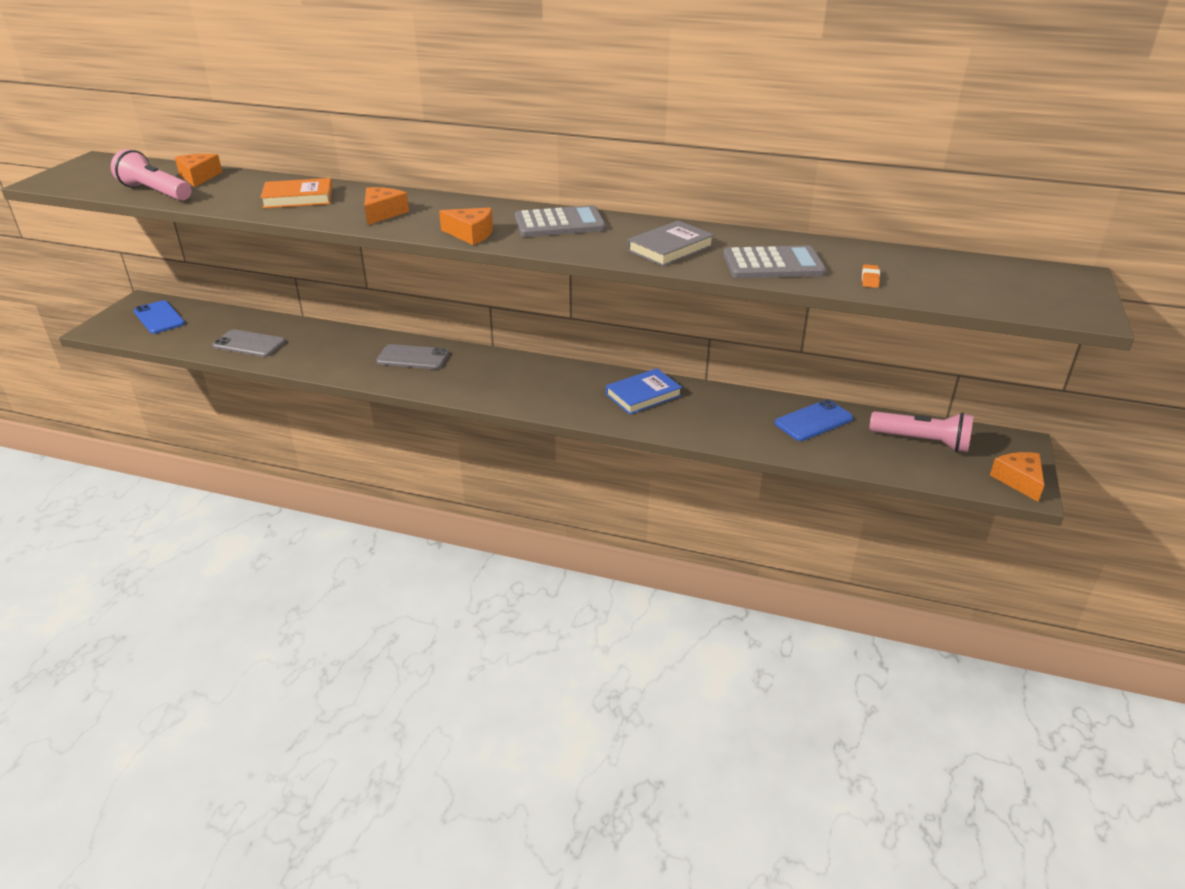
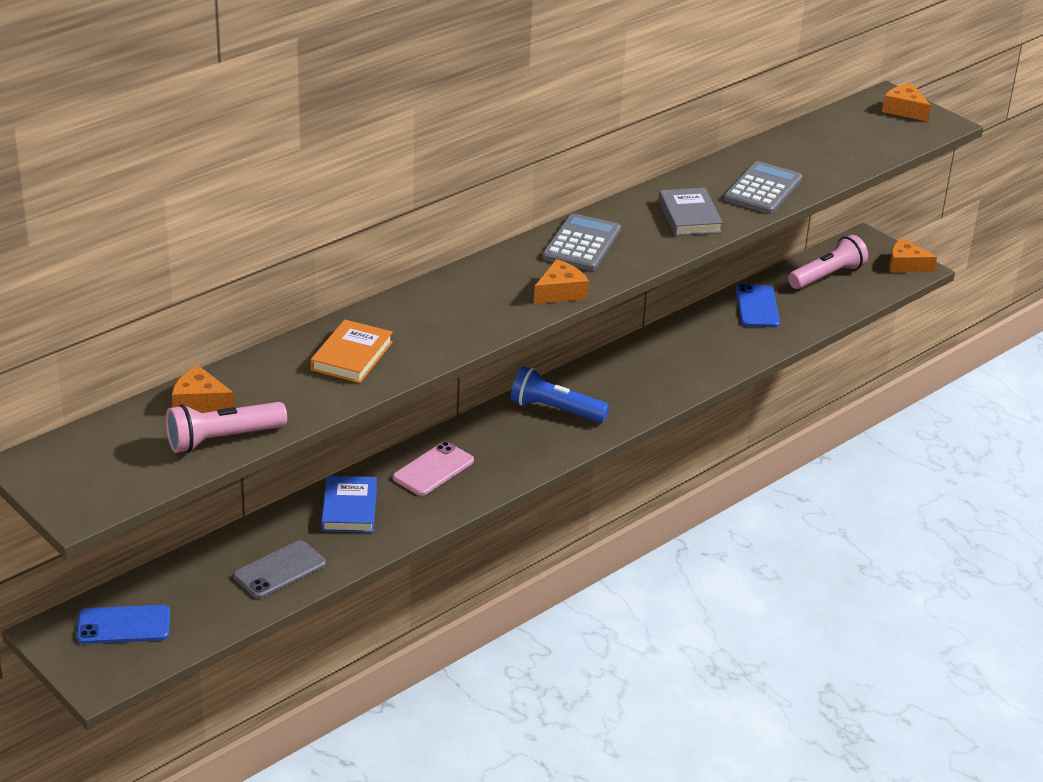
camera: 60 degrees left, 0 degrees up
orange cheese [364,187,409,225] -> orange cheese moved to [882,84,931,122]
grey phone [376,344,449,369] -> pink phone [393,442,474,496]
blue book [606,368,682,414] -> blue book moved to [321,476,377,533]
orange eraser [862,264,880,288] -> none
none -> blue flashlight [511,366,609,423]

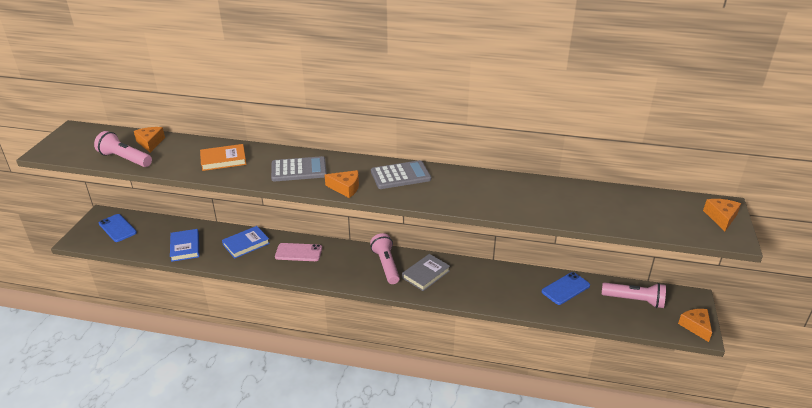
camera: 55 degrees right, 0 degrees up
grey phone [233,540,326,599] -> blue book [170,229,199,262]
blue flashlight [511,366,609,423] -> pink flashlight [370,233,400,284]
grey book [658,188,723,236] -> grey book moved to [402,254,450,291]
grey calculator [723,161,802,214] -> grey calculator moved to [271,156,327,182]

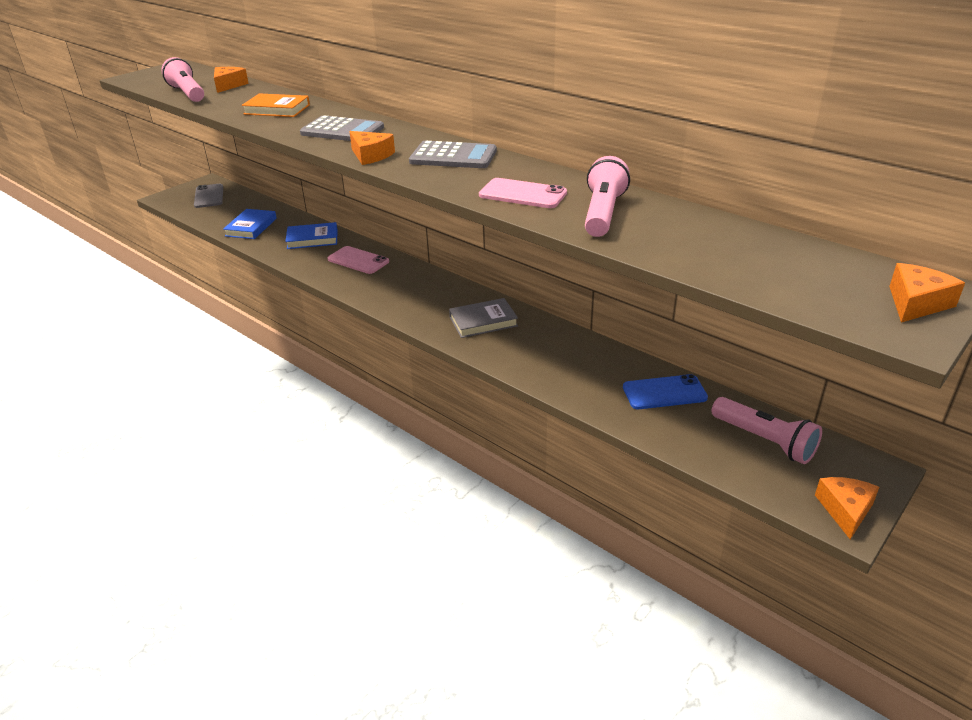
camera: 30 degrees right, 0 degrees up
blue phone [99,214,137,242] -> grey phone [194,184,223,208]
pink flashlight [370,233,400,284] -> pink flashlight moved to [585,156,630,237]
none -> pink phone [479,178,567,208]

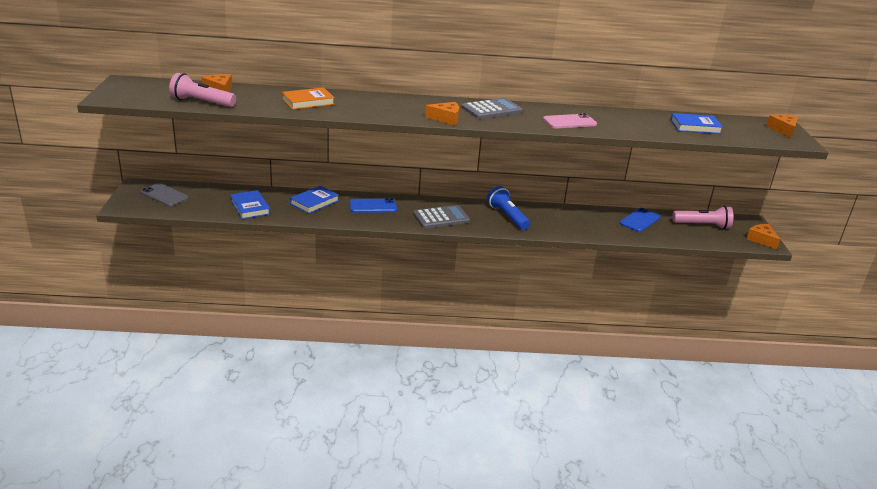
camera: 45 degrees left, 5 degrees down
grey calculator [300,115,384,141] -> grey calculator moved to [413,205,470,228]
pink phone [328,246,389,274] -> blue phone [350,198,397,213]
grey book [449,298,518,338] -> blue flashlight [487,186,530,230]
pink flashlight [585,156,630,237] -> none
none -> blue book [671,113,723,134]

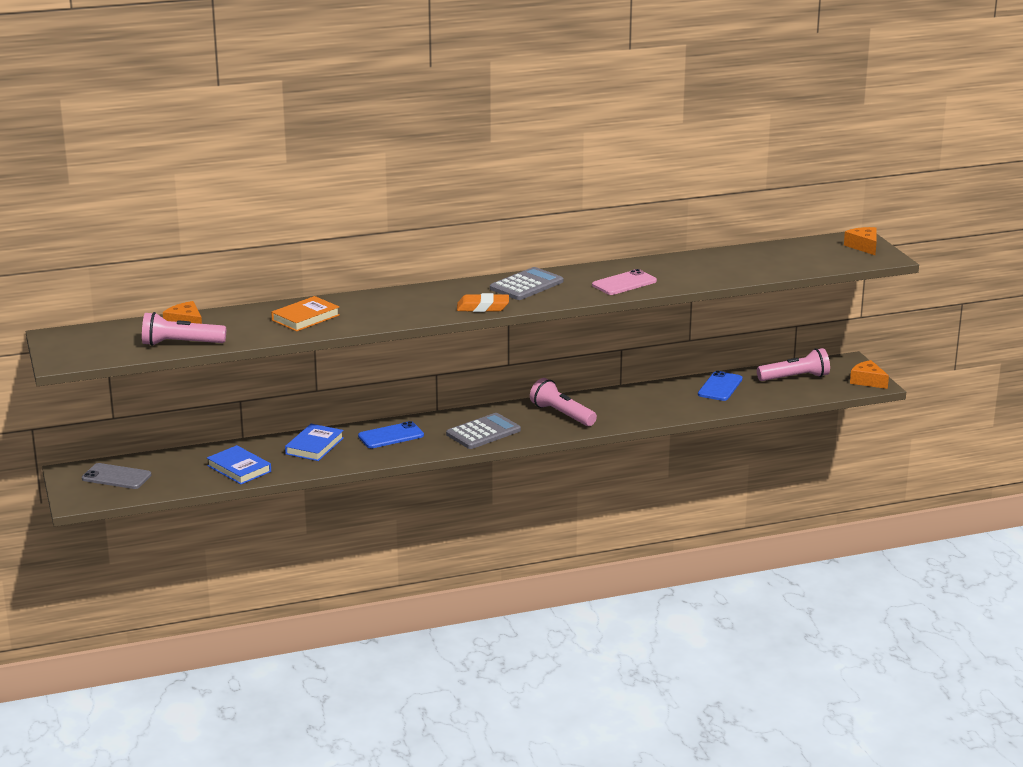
camera: 15 degrees left, 5 degrees down
orange cheese [425,102,459,125] -> orange eraser [457,293,509,312]
blue flashlight [487,186,530,230] -> pink flashlight [530,378,597,426]
blue book [671,113,723,134] -> none

